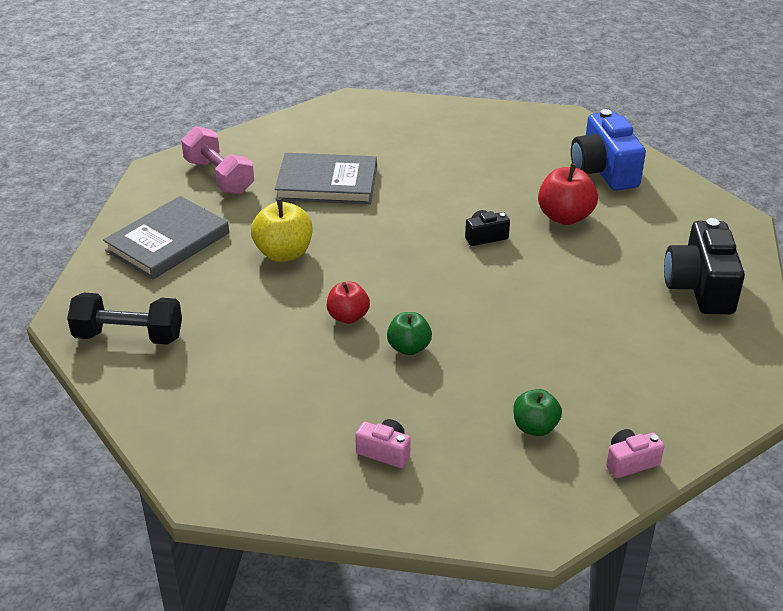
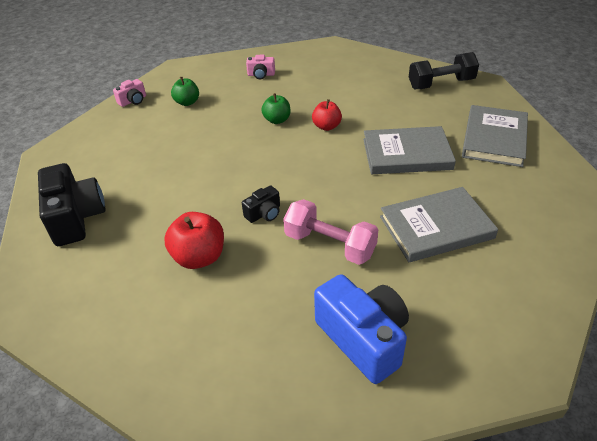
camera: 160 degrees right, 5 degrees up
pink dumbbell [181,126,254,195] -> pink dumbbell moved to [283,199,378,265]
yellow apple [251,198,312,262] -> grey book [363,126,456,174]
blue camera [571,109,646,191] -> blue camera moved to [314,274,409,384]

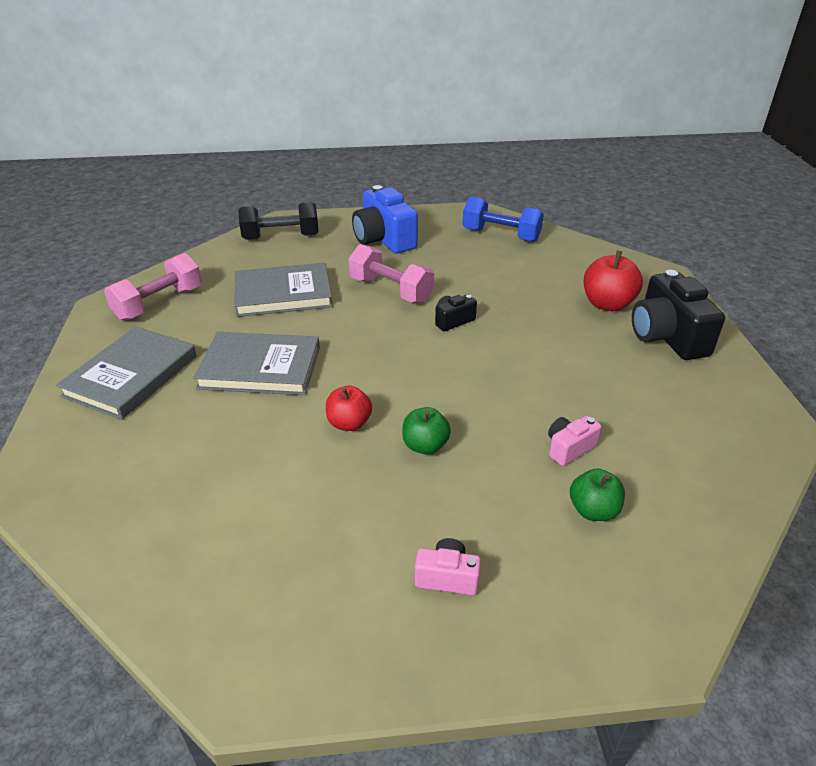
camera: 175 degrees left, 5 degrees down
pink camera [113,79,146,107] -> pink camera moved to [548,416,601,466]
red apple [164,212,224,269] -> red apple moved to [584,251,643,311]
black dumbbell [409,52,479,89] -> black dumbbell moved to [238,202,318,240]
none -> pink dumbbell [104,253,202,321]
none -> blue dumbbell [462,197,544,242]

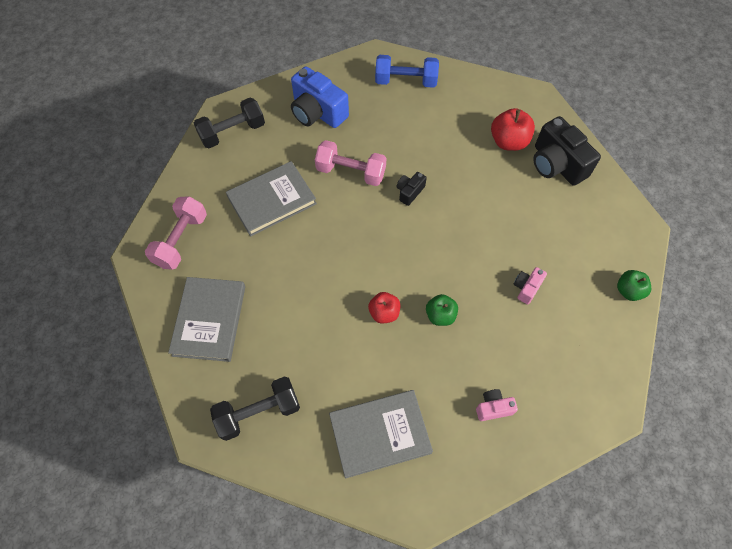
camera: 20 degrees left, 25 degrees up
grey book [193,332,320,395] -> grey book moved to [329,390,433,478]
green apple [570,468,625,521] -> green apple moved to [617,270,651,301]
none -> black dumbbell [210,376,300,441]

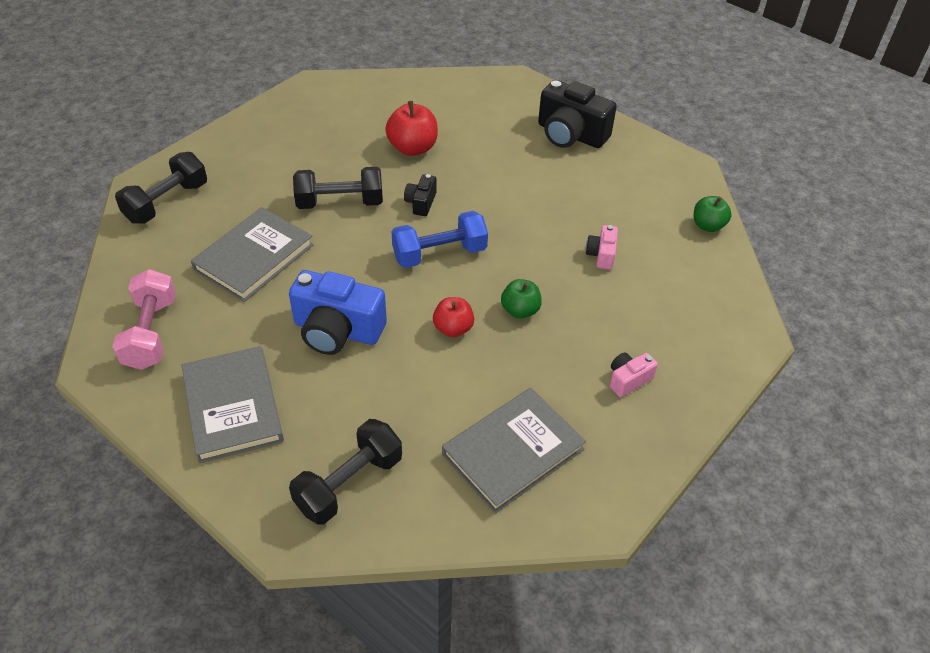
camera: 25 degrees left, 15 degrees down
blue camera [291,66,349,128] -> blue camera moved to [289,270,387,355]
pink dumbbell [315,140,386,186] -> black dumbbell [293,167,383,209]
blue dumbbell [375,55,439,88] -> blue dumbbell moved to [391,211,488,268]
red apple [491,108,535,151] -> red apple moved to [385,101,438,156]

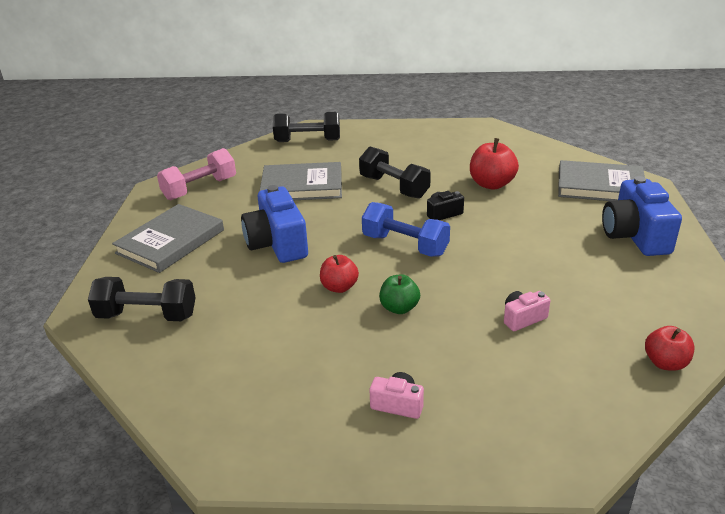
camera: 55 degrees right, 15 degrees down
grey book [442,388,586,513] -> grey book moved to [558,160,645,201]
black camera [538,80,617,148] -> blue camera [602,176,682,256]
green apple [694,196,732,232] -> red apple [645,326,694,371]

